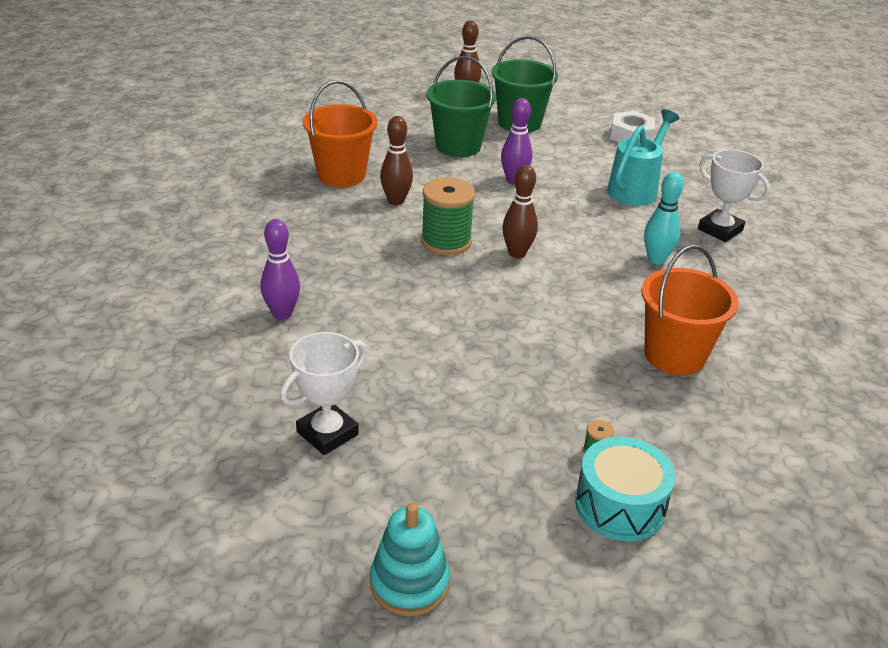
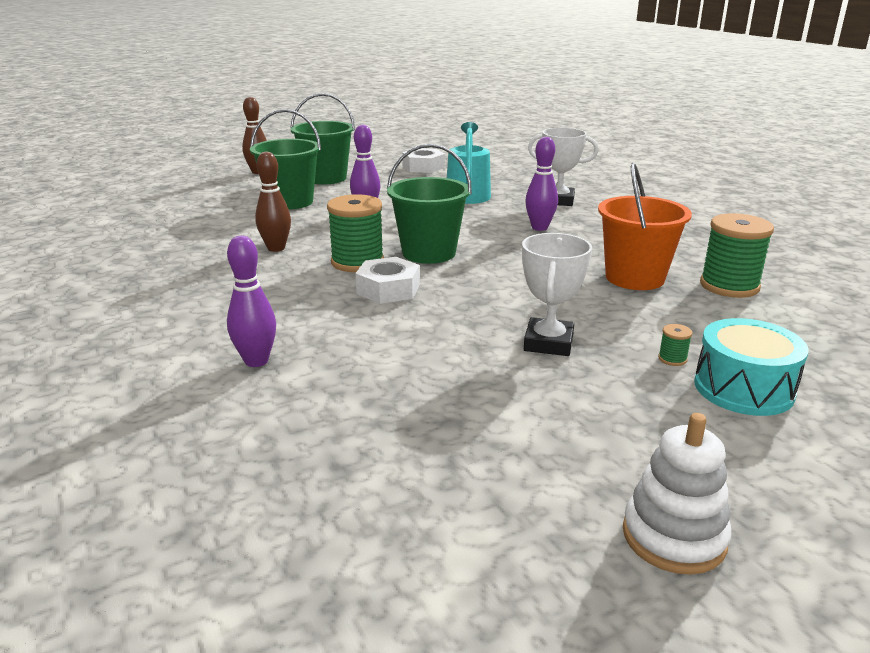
camera: 30 degrees left, 10 degrees down
white trophy [280,332,368,455] -> white trophy moved to [522,233,592,356]
orange bucket [303,80,378,187] -> none
turquoise stacking toy [370,503,450,616] -> white stacking toy [623,413,731,575]
brown bowling pin [502,165,538,258] -> green bucket [387,144,472,264]
turquoise bowling pin [644,172,684,265] -> purple bowling pin [525,136,558,231]
none -> white nut [355,257,420,304]
none -> green spool [700,213,774,298]

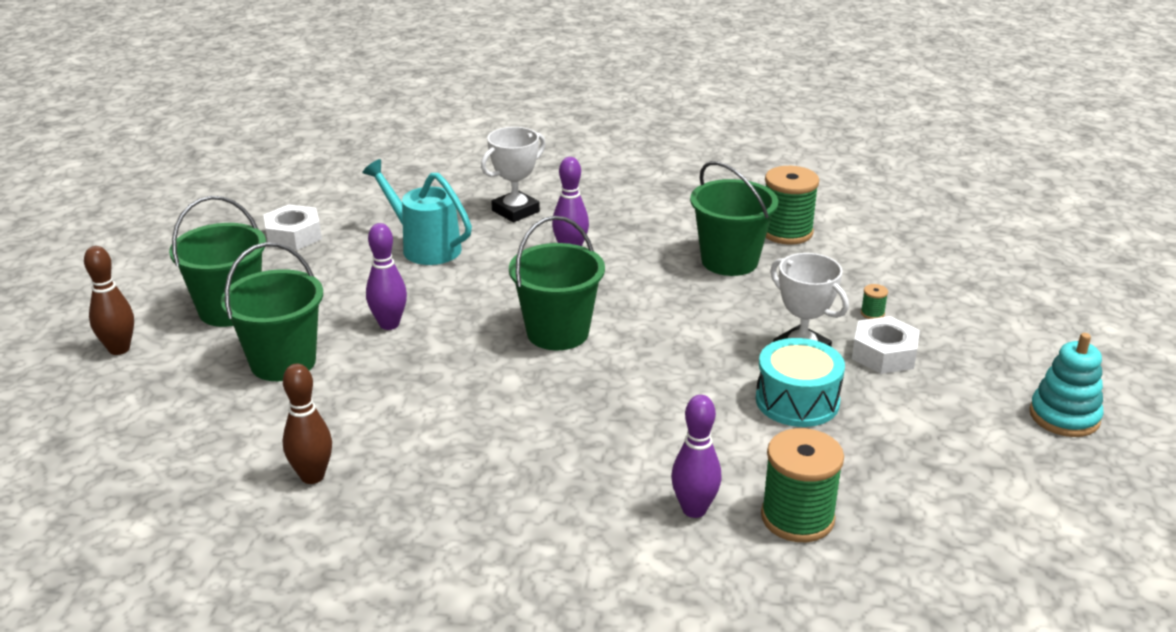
camera: 55 degrees left, 5 degrees up
brown bowling pin [255,152,291,252] -> brown bowling pin moved to [283,364,332,484]
green spool [327,194,384,272] -> green spool moved to [761,428,844,542]
white nut [355,257,420,304] -> white nut moved to [852,316,920,374]
orange bucket [598,163,692,290] -> green bucket [690,161,778,276]
white stacking toy [623,413,731,575] -> turquoise stacking toy [1029,333,1104,437]
turquoise drum [694,318,809,416] -> turquoise drum moved to [756,338,845,427]

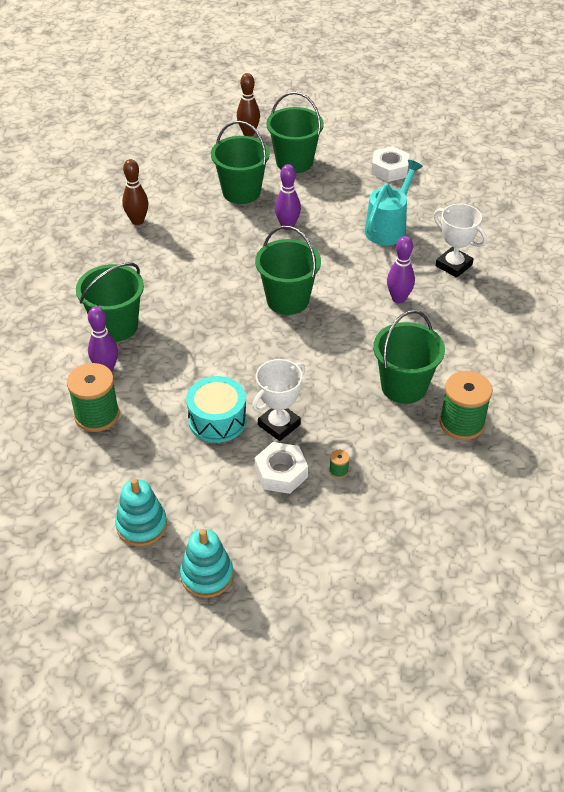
camera: 85 degrees right, 15 degrees up
none -> green bucket [76,263,144,342]
none -> turquoise stacking toy [115,478,167,546]

